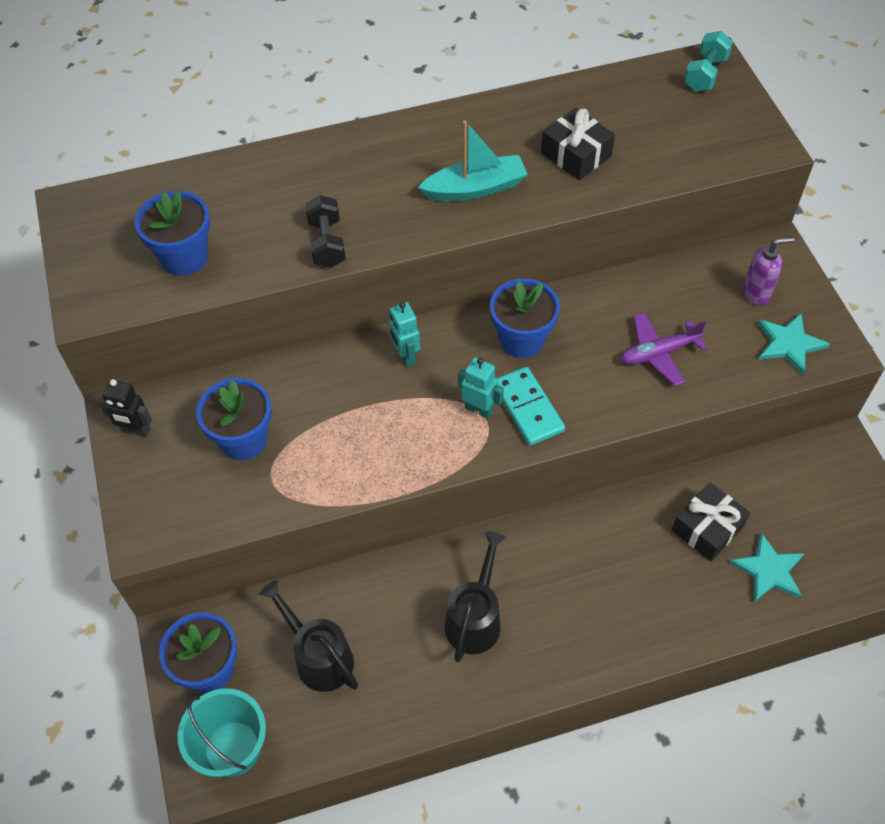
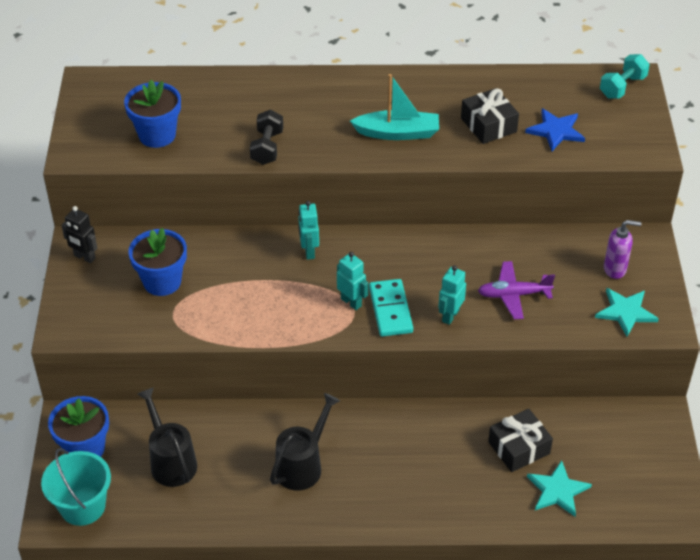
camera: 15 degrees right, 10 degrees down
blue flower pot [490,278,560,358] -> none
none -> turquoise robot [439,265,466,325]
none -> blue star [525,108,585,151]

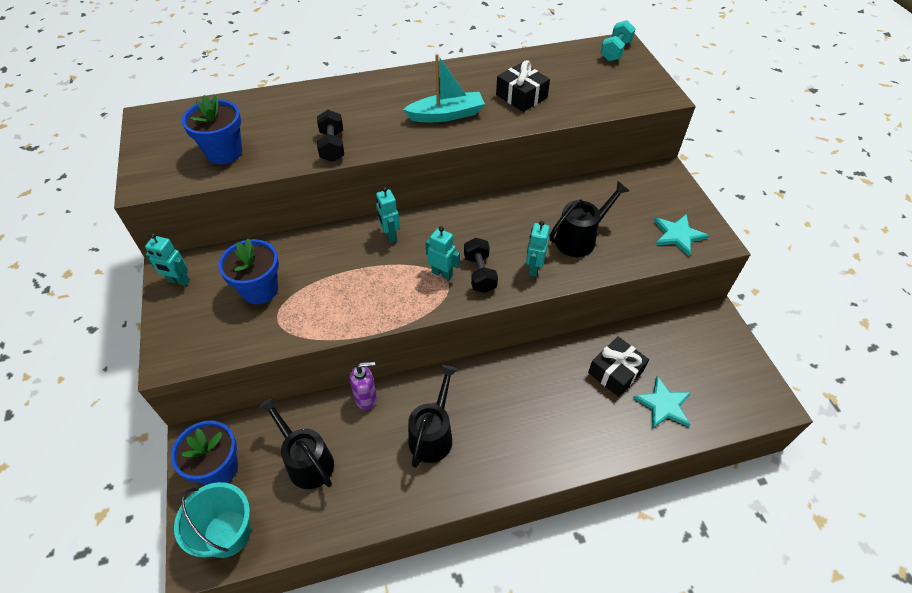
camera: 15 degrees left, 5 degrees up
black robot [61,206,97,263] -> turquoise robot [145,233,190,286]
turquoise domino [369,279,413,337] -> black dumbbell [464,238,498,293]
purple plane [478,261,555,319] -> black watering can [549,181,629,257]
blue star [525,108,585,151] -> none
purple soap dispenser [604,220,641,279] -> purple soap dispenser moved to [350,361,377,410]

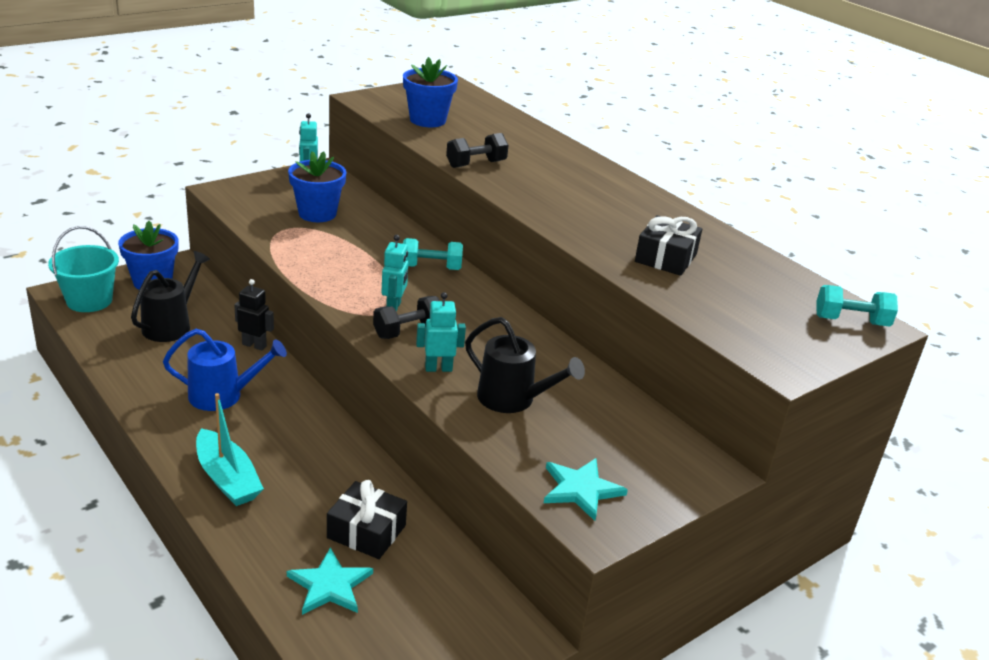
camera: 65 degrees right, 20 degrees down
purple soap dispenser [350,361,377,410] -> black robot [234,279,274,351]
turquoise robot [376,187,400,243] -> turquoise dumbbell [403,238,463,270]
turquoise boat [403,54,485,122] -> turquoise boat moved to [196,393,264,506]
black watering can [408,365,458,468] -> blue watering can [163,329,287,411]

